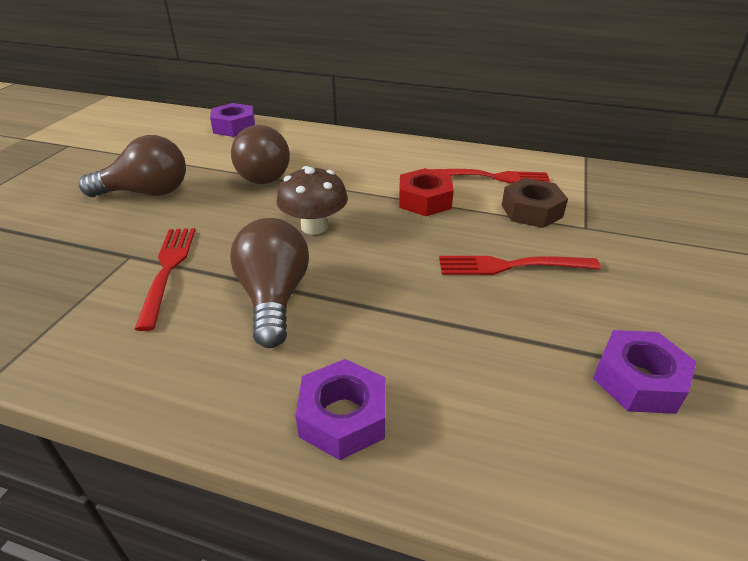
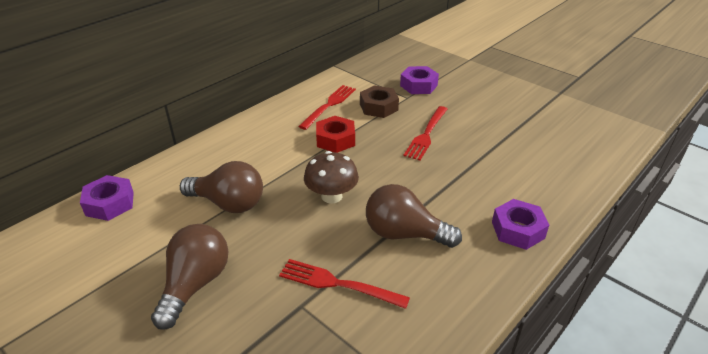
camera: 65 degrees left, 0 degrees up
purple nut [593,330,697,414] -> purple nut moved to [400,66,439,94]

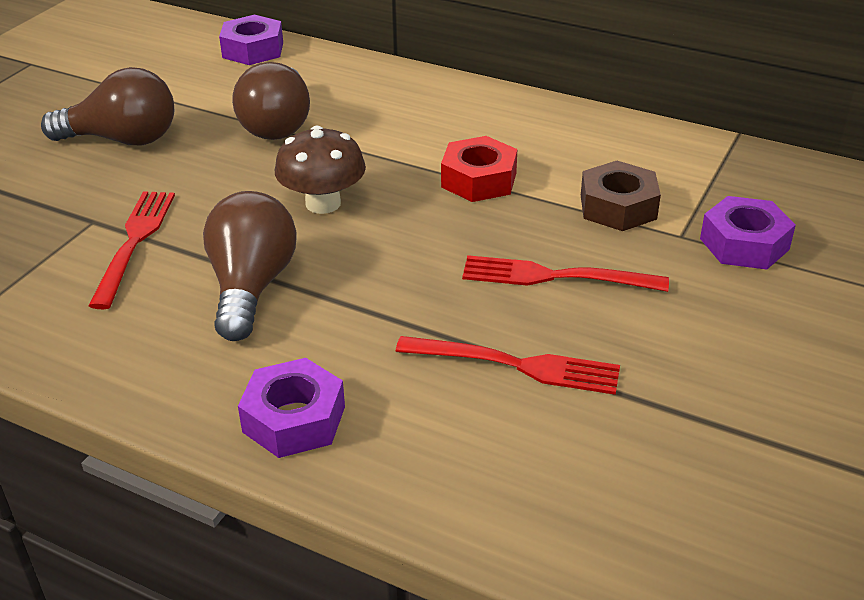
camera: 75 degrees right, 0 degrees up
red fork [298,85,356,130] -> red fork moved to [395,336,620,395]

